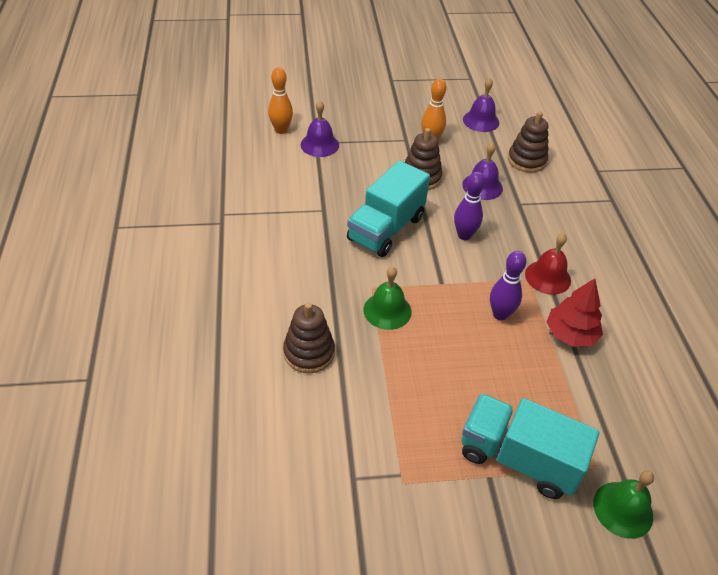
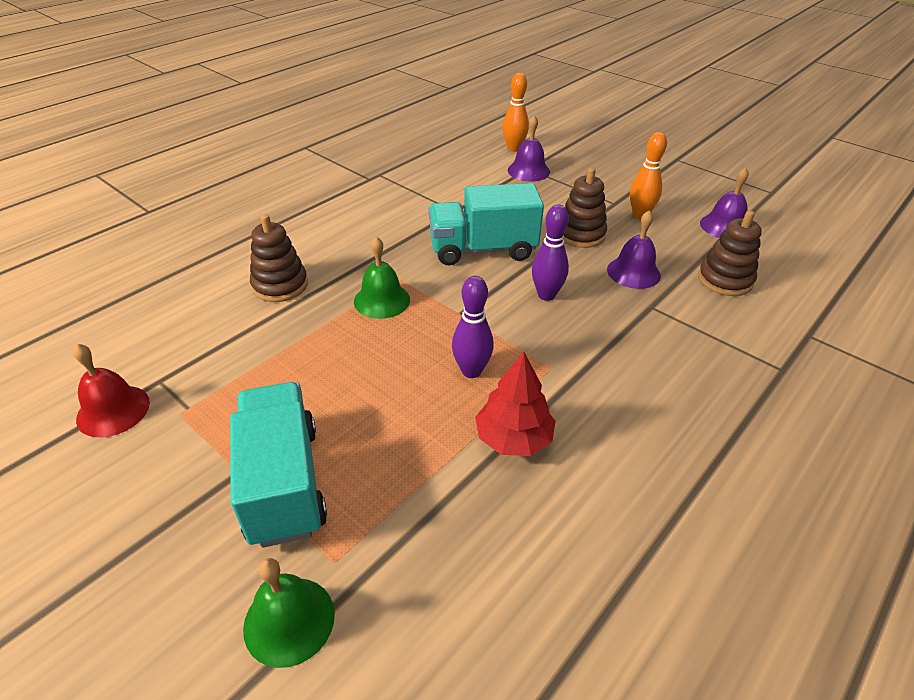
camera: 50 degrees right, 5 degrees down
red bell [525,233,571,295] -> red bell moved to [73,344,150,437]

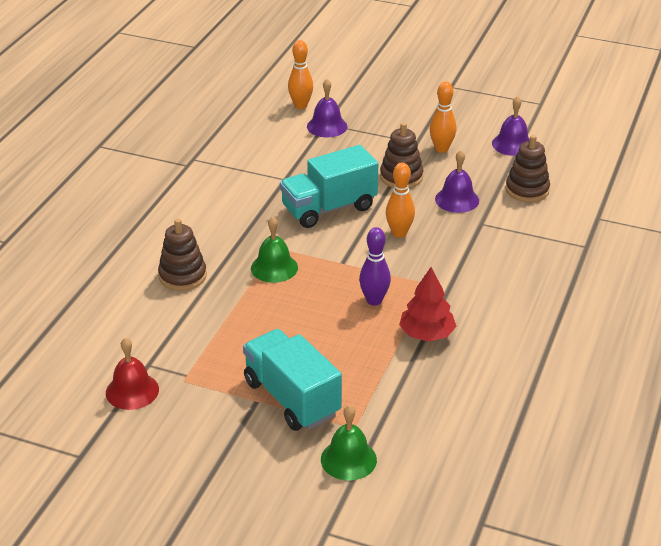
camera: 20 degrees left, 5 degrees down
purple bowling pin [532,205,569,301] -> orange bowling pin [386,162,415,238]

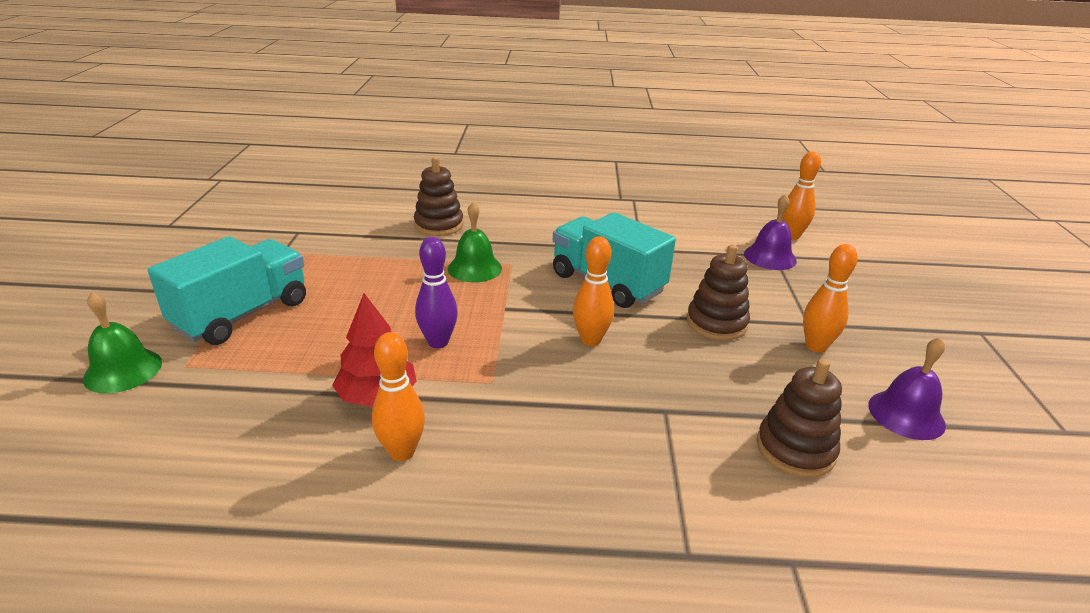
camera: 70 degrees right, 5 degrees down
red bell [106,337,159,410] -> none
purple bell [435,150,479,213] -> none
none -> orange bowling pin [372,332,425,461]

